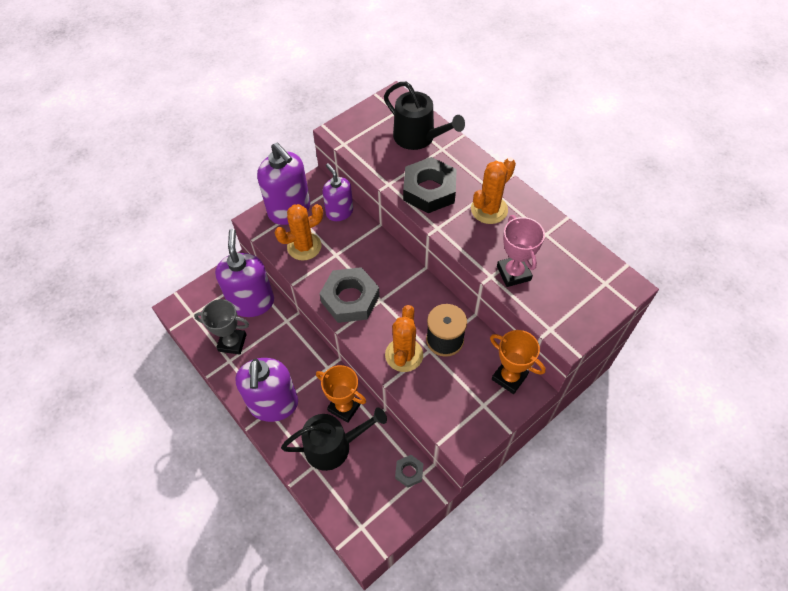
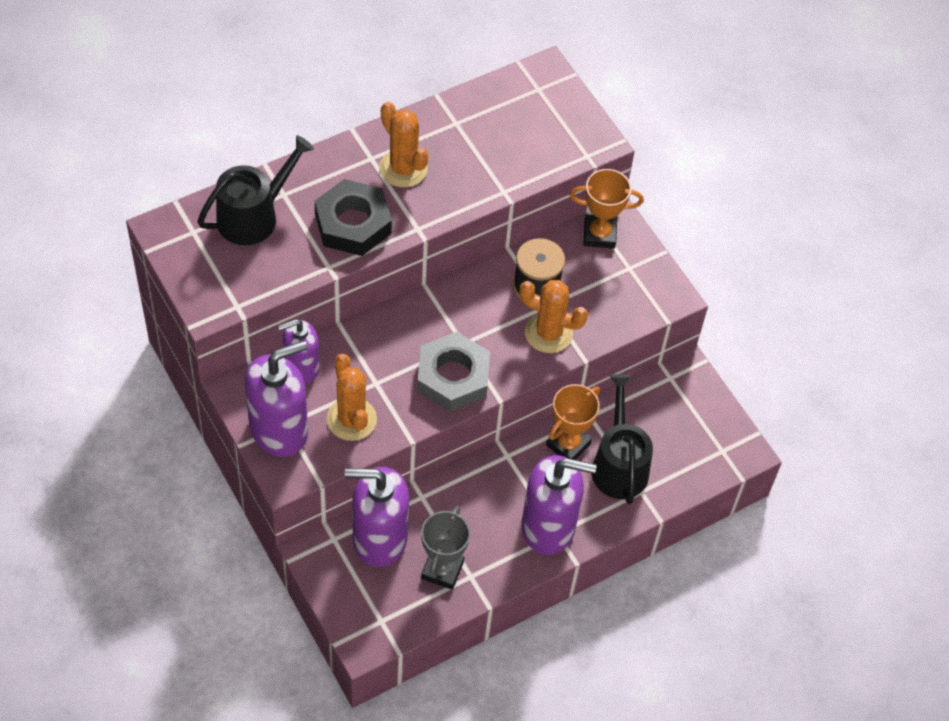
camera: 85 degrees left, 0 degrees up
grey nut [395,455,423,488] -> none
orange trophy [490,330,546,394] -> orange trophy turned 45 degrees clockwise [570,169,644,249]
pink trophy [497,215,545,287] -> none

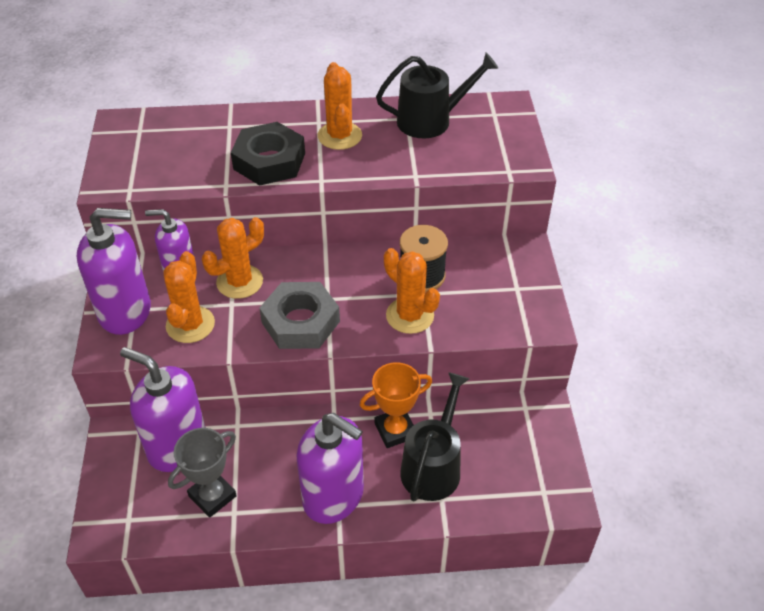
camera: 30 degrees right, 10 degrees down
black watering can [198,135,314,245] -> black watering can moved to [376,53,498,139]
orange trophy [570,169,644,249] -> none
none -> orange cactus [202,217,264,299]

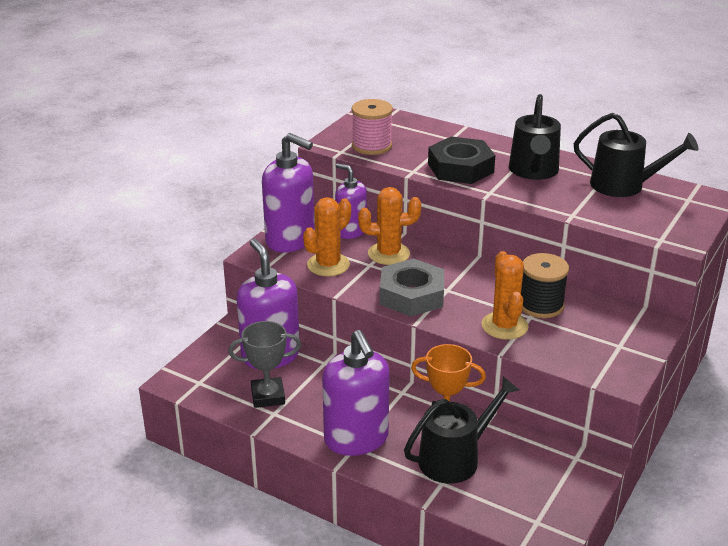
camera: 35 degrees right, 15 degrees down
orange cactus [318,62,362,150] -> black watering can [509,94,561,180]
none -> pink spool [352,99,393,155]

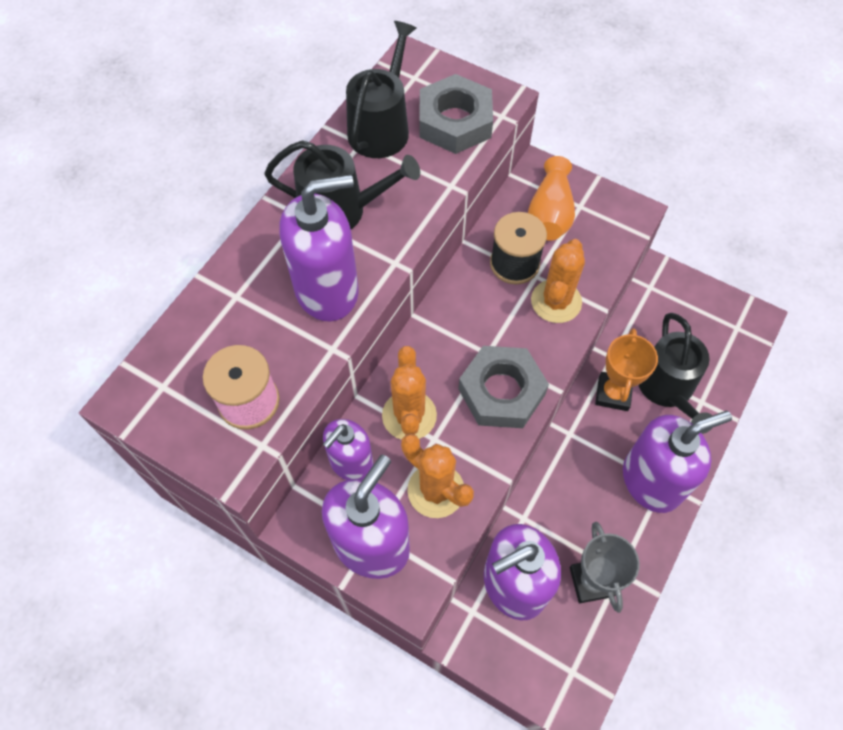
camera: 90 degrees left, 30 degrees up
black watering can [404,376,519,484] -> black watering can turned 150 degrees counterclockwise [639,313,712,434]
black nut [428,136,495,184] -> purple soap dispenser [279,175,359,322]
orange cactus [481,251,529,340] -> orange cactus turned 60 degrees counterclockwise [531,239,585,323]
none -> grey nut [419,74,493,154]
none -> orange vase [528,156,575,241]

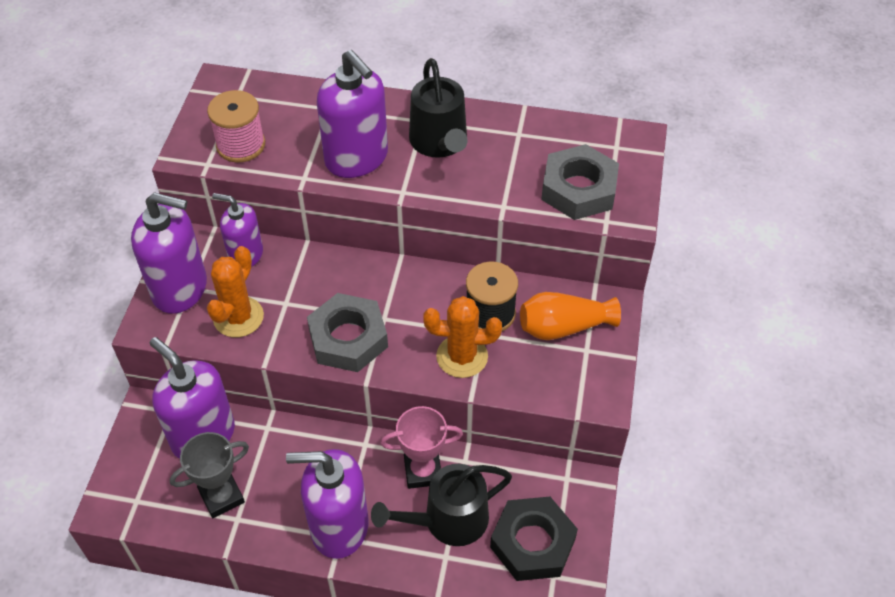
camera: 70 degrees right, 10 degrees down
black watering can [346,21,416,158] -> none
orange cactus [382,346,437,440] -> none
orange trophy [595,328,658,411] -> pink trophy [380,406,463,489]
purple soap dispenser [623,411,732,513] -> purple soap dispenser turned 135 degrees clockwise [286,449,368,559]
none -> black nut [490,497,578,581]

